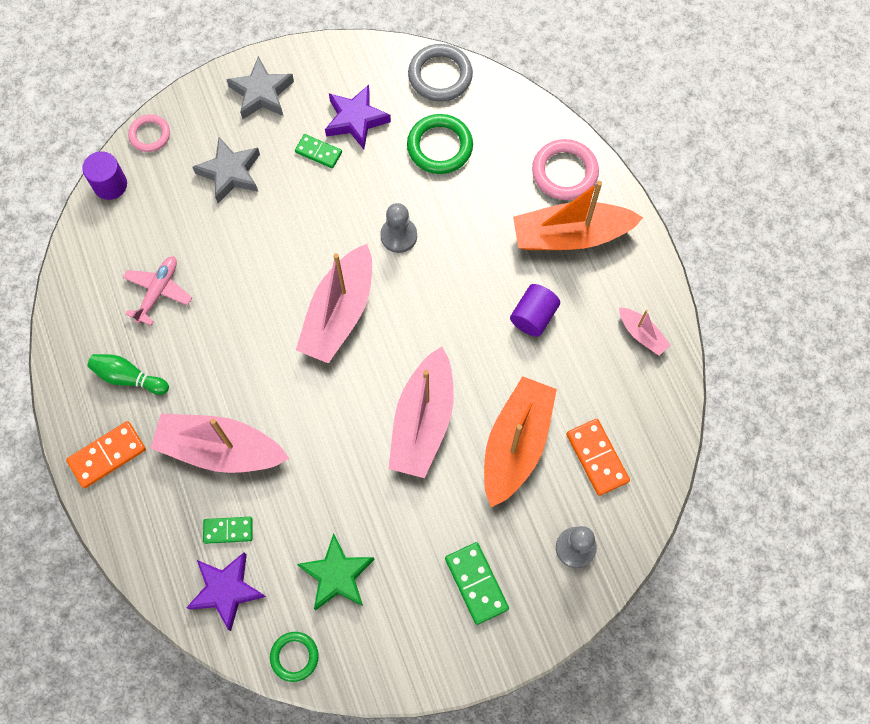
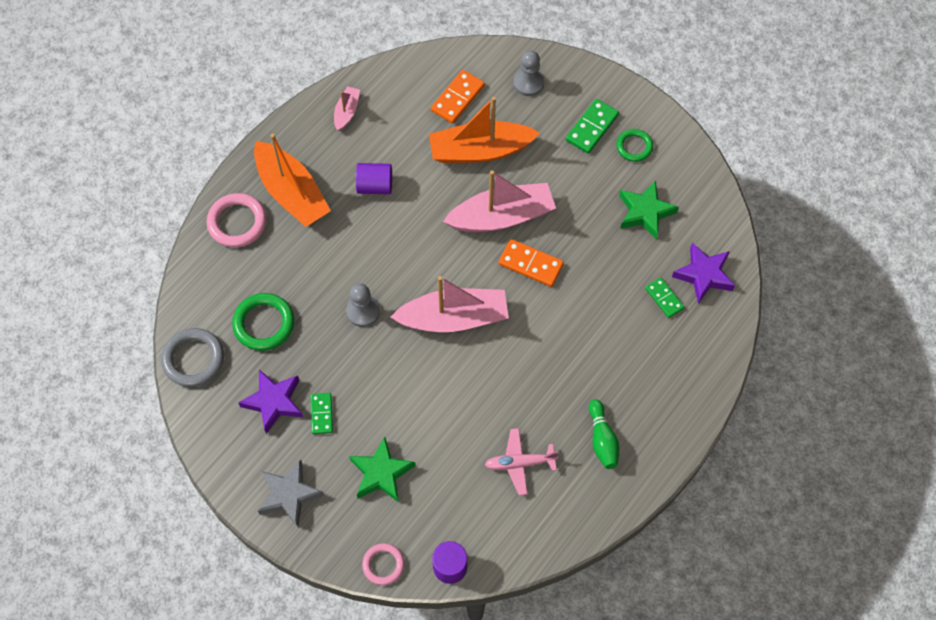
camera: 120 degrees left, 5 degrees down
orange domino [66,421,146,488] -> orange domino moved to [498,239,564,287]
pink boat [150,414,290,473] -> none
grey star [193,137,260,203] -> green star [349,437,415,502]
green ring [270,632,319,682] -> green ring moved to [616,129,653,162]

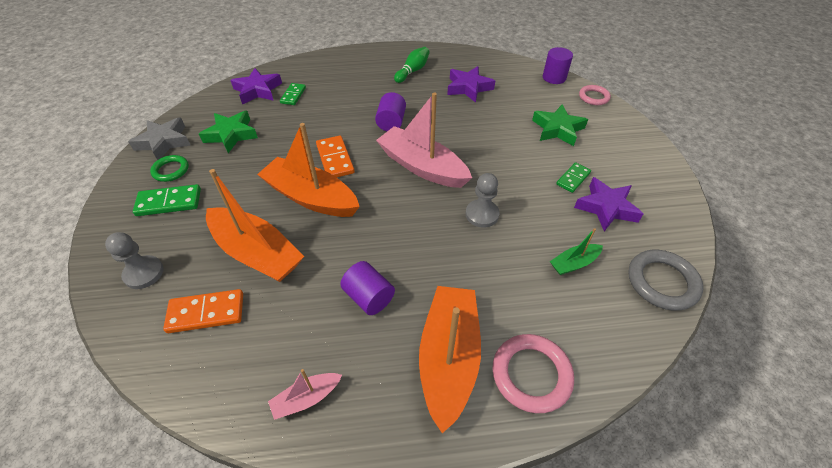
camera: 135 degrees left, 15 degrees down
green ring [232,293,294,351] -> green boat [550,228,603,275]
grey star [258,460,324,527] -> grey star moved to [128,117,191,160]
pink boat [443,170,556,232] -> orange boat [257,123,360,217]
pink plane [485,428,559,495] -> purple star [447,66,495,103]
none -> purple cylinder [375,92,406,131]

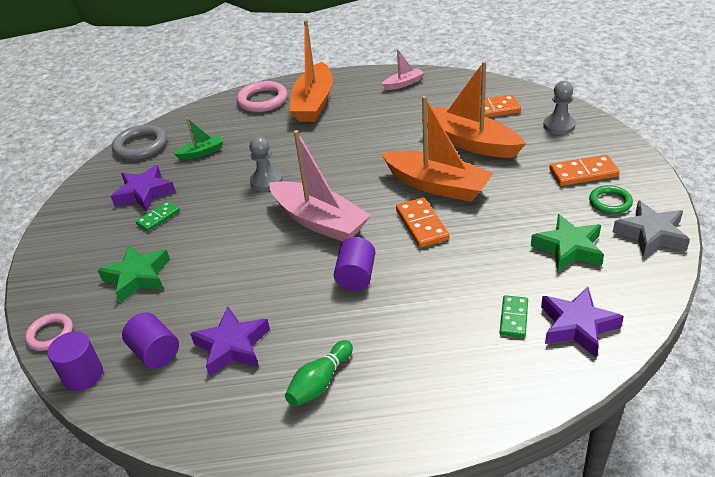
camera: 175 degrees left, 10 degrees down
green domino [133,184,201,216] -> orange domino [549,155,620,186]
purple cylinder [340,261,395,315] -> purple cylinder moved to [122,313,179,369]

